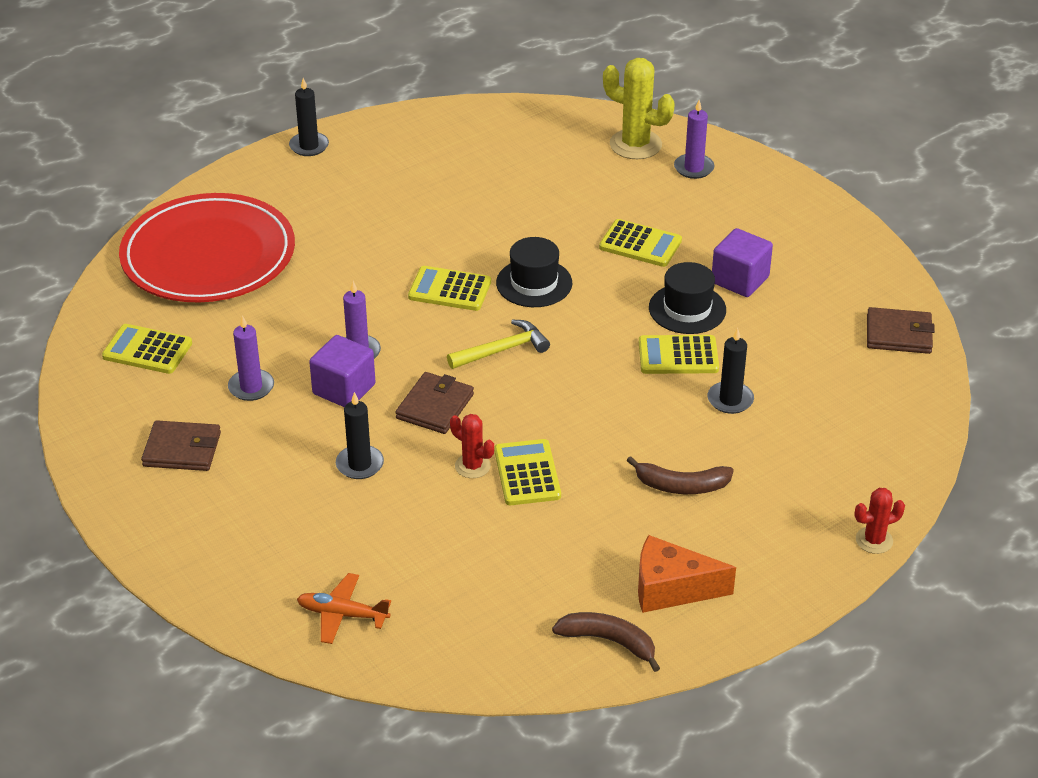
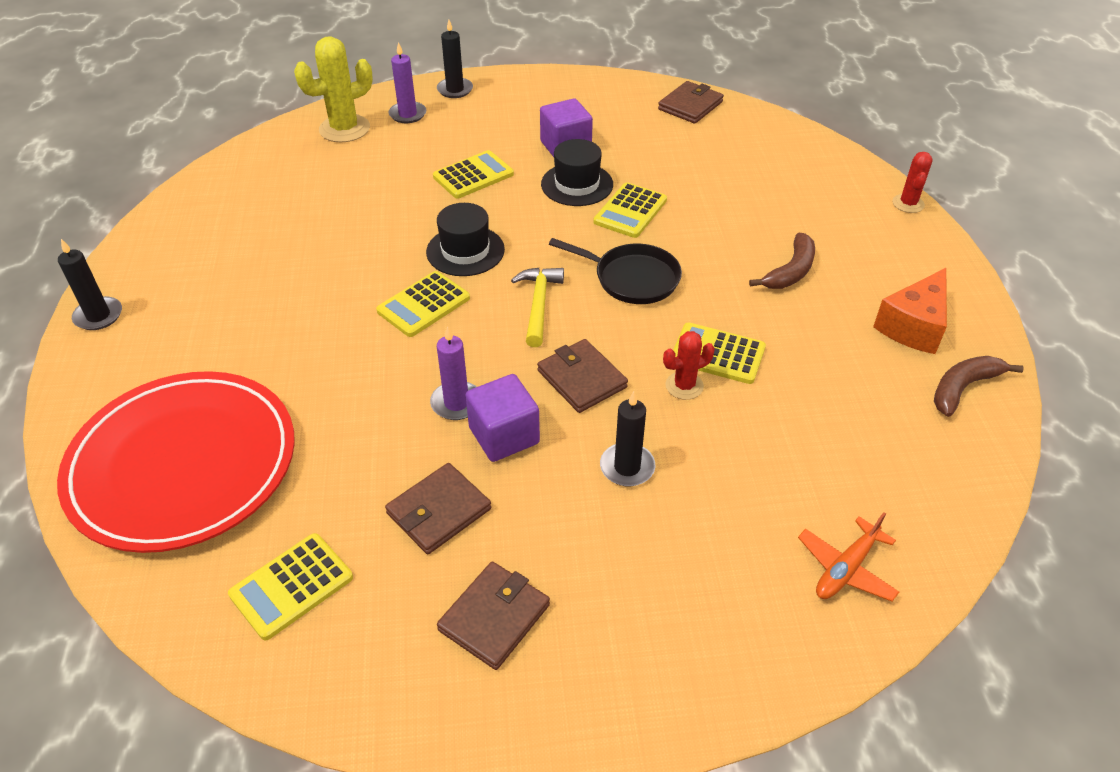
camera: 60 degrees left, 5 degrees up
purple candle [228,315,274,401] -> brown wallet [385,463,491,554]
black candle [708,328,754,414] -> black candle moved to [437,19,473,98]
none -> black pan [549,238,682,304]

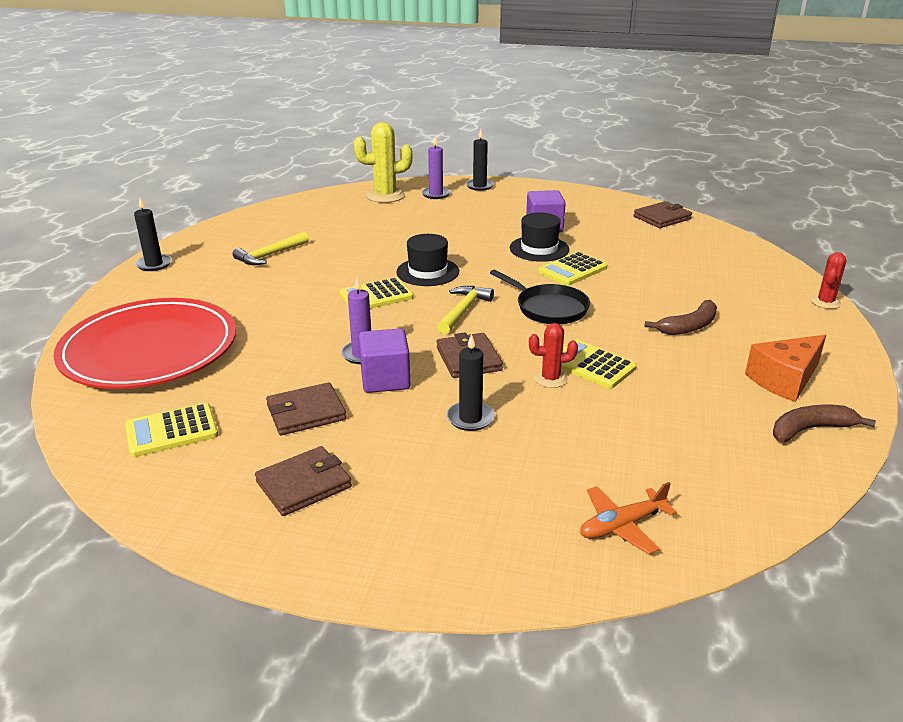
camera: 20 degrees right, 15 degrees down
yellow calculator [433,150,514,199] -> none
none -> yellow hammer [233,232,309,265]

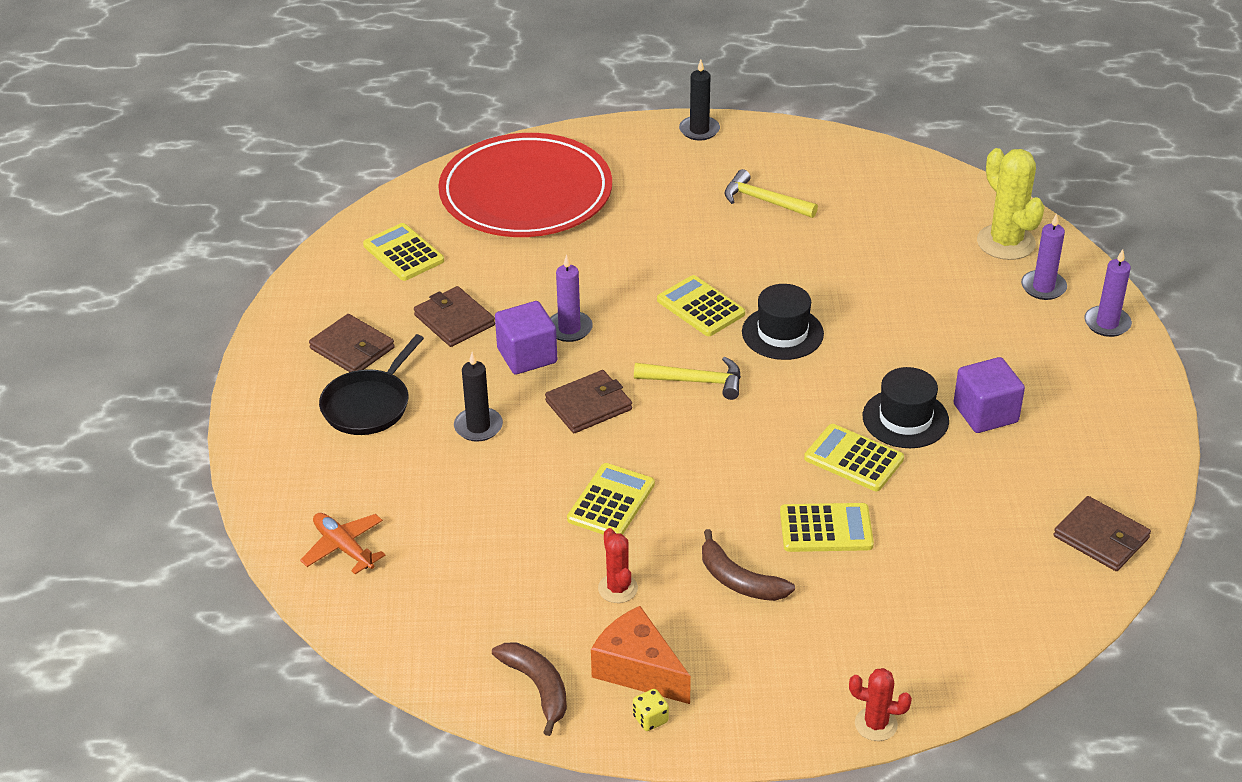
camera: 75 degrees right, 10 degrees up
black candle [466,129,494,191] -> purple candle [1084,249,1132,337]
black pan [490,270,590,324] -> black pan moved to [319,334,424,435]
red cactus [529,323,578,388] -> red cactus moved to [598,528,638,603]
none -> yellow dice [633,689,669,731]
none -> yellow calculator [780,503,874,552]

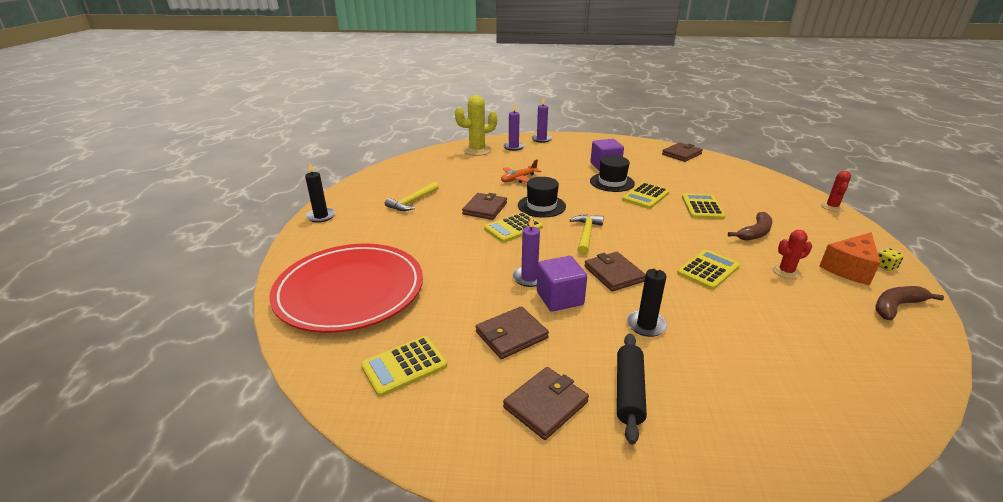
camera: 85 degrees left, 10 degrees down
orange plane [300,513,386,574] -> orange plane moved to [501,159,541,183]
black pan [319,334,424,435] -> black rolling pin [617,333,647,445]
yellow calculator [567,463,655,535] -> yellow calculator turned 105 degrees clockwise [677,250,740,290]
none -> brown wallet [462,193,507,220]

